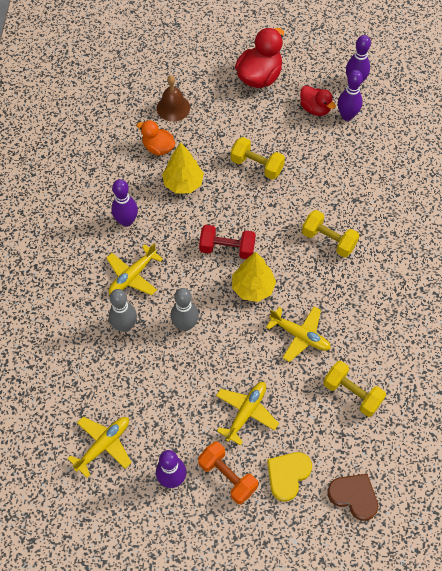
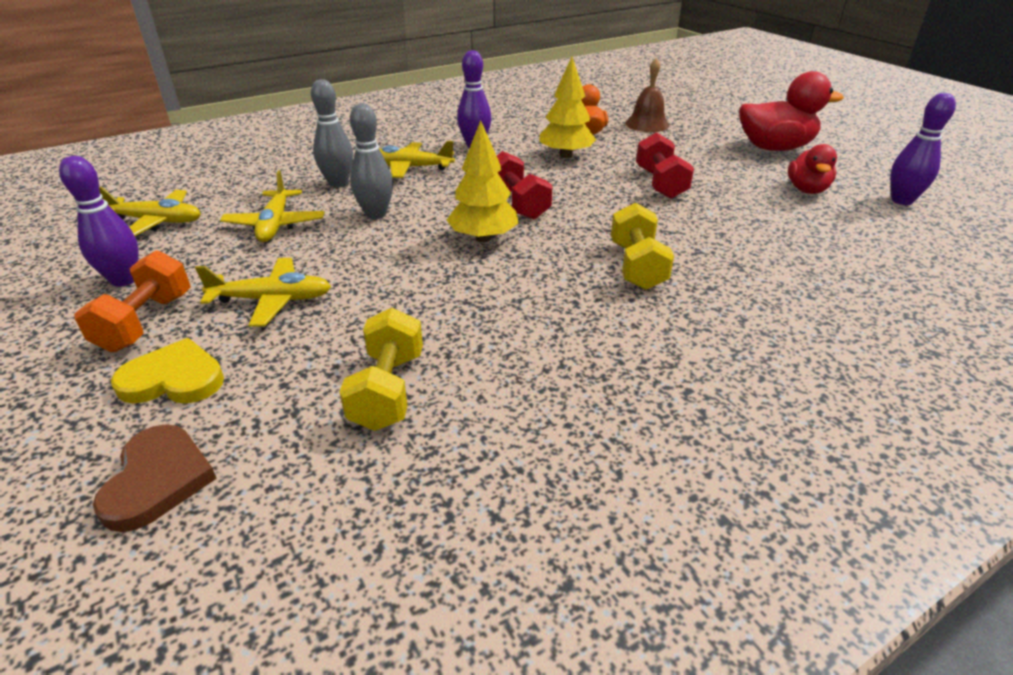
camera: 55 degrees right, 25 degrees down
yellow dumbbell [231,137,285,180] -> red dumbbell [636,132,694,199]
yellow plane [266,307,331,362] -> yellow plane moved to [220,171,325,242]
purple bowling pin [338,70,363,121] -> none

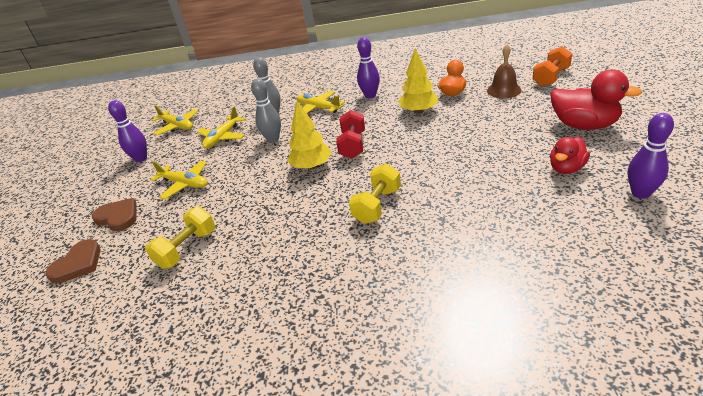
camera: 35 degrees right, 0 degrees up
orange dumbbell [74,250,191,352] -> orange dumbbell moved to [532,46,572,87]
yellow heart [111,338,224,404] -> brown heart [92,198,137,231]
red dumbbell [636,132,694,199] -> none

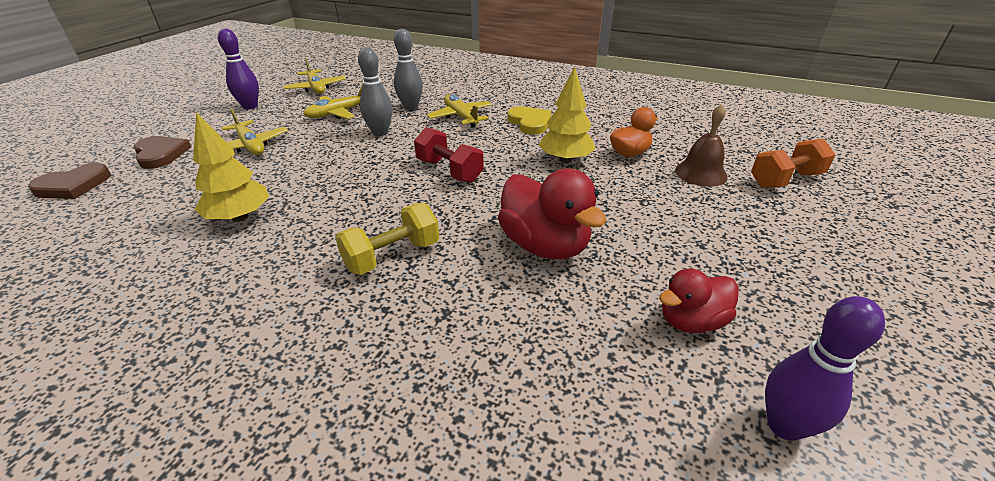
camera: 20 degrees right, 0 degrees up
yellow dumbbell [145,206,215,269] -> none
yellow tree [287,101,331,170] -> yellow tree moved to [193,112,269,222]
red dumbbell [336,110,365,159] -> red dumbbell turned 75 degrees counterclockwise [414,127,484,183]
purple bowling pin [357,37,380,98] -> yellow heart [507,106,551,134]
red duck [550,69,642,130] -> red duck moved to [498,168,606,260]

